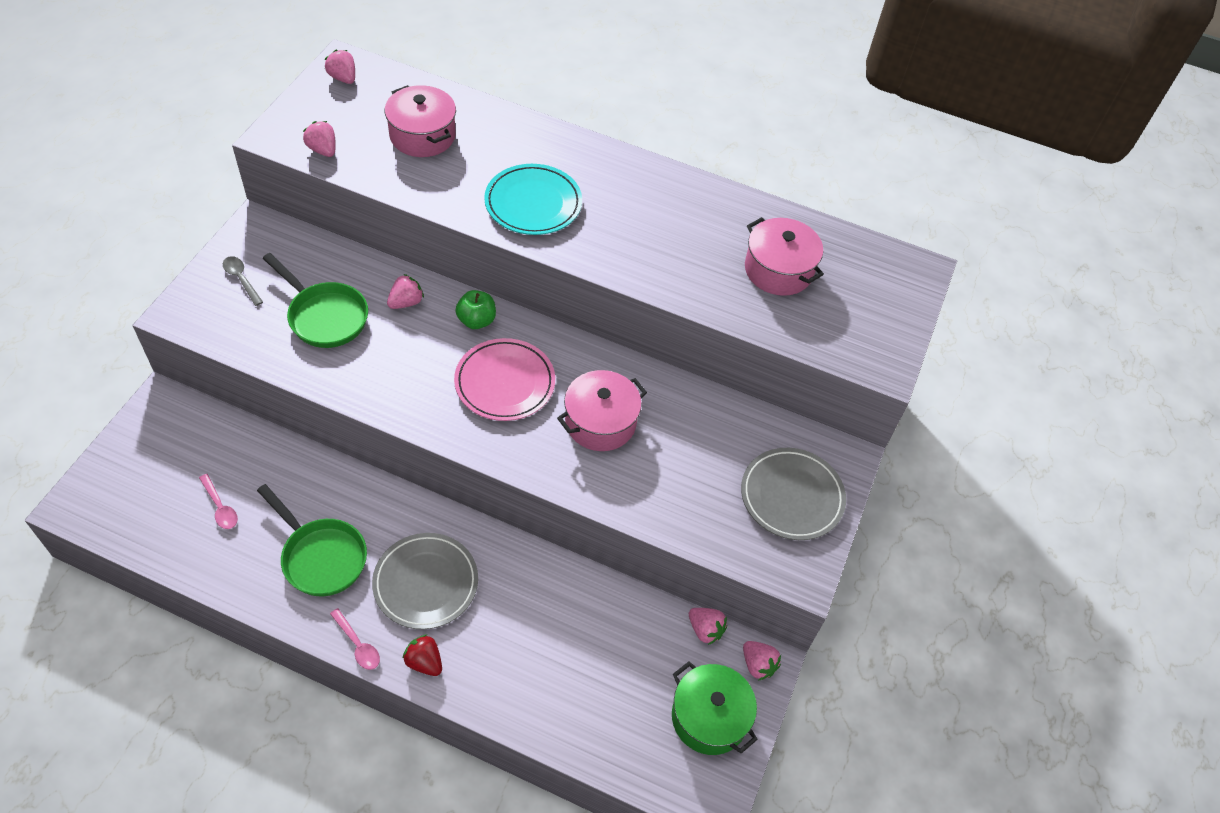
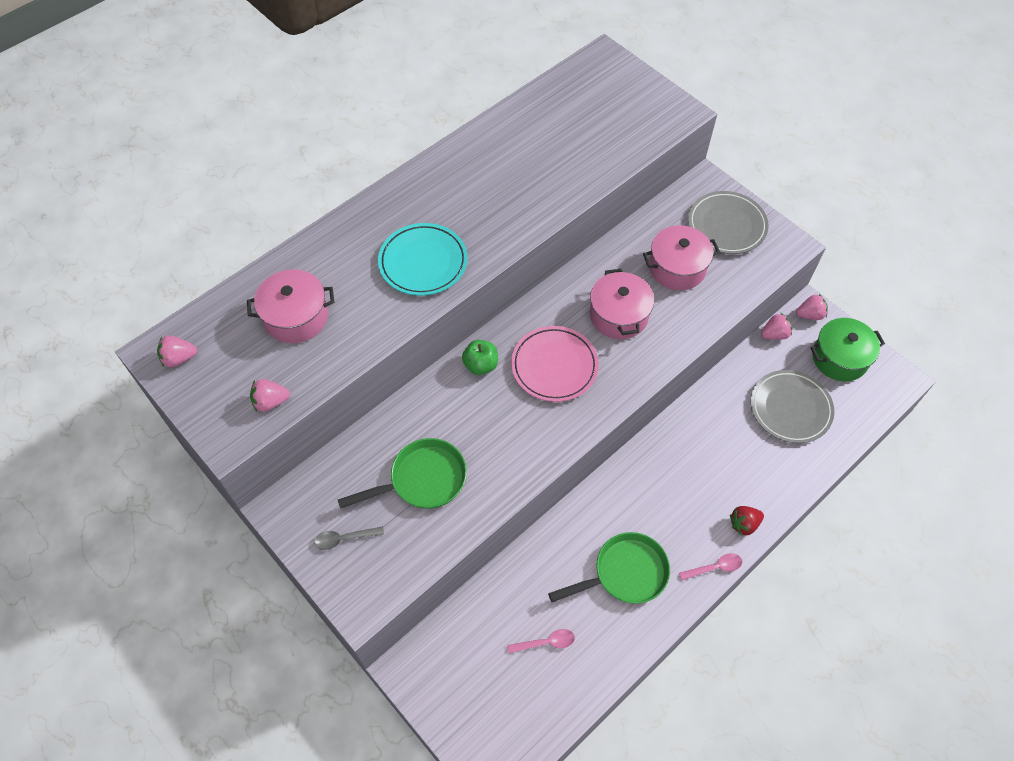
camera: 60 degrees left, 5 degrees up
grey plate [372,533,478,629] -> grey plate moved to [751,370,834,443]
pink strawberry [387,274,424,309] -> none
pink pot [745,217,824,296] -> pink pot moved to [643,225,720,290]

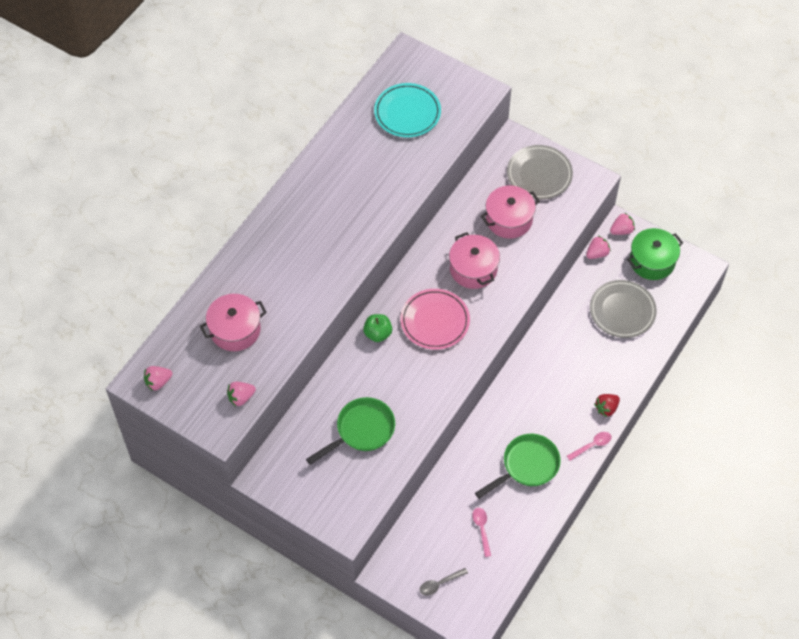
camera: 15 degrees left, 0 degrees up
grey spoon [314,527,384,550] -> grey spoon moved to [420,568,468,596]
turquoise plate [378,223,468,296] -> turquoise plate moved to [374,83,441,137]
pink spoon [507,629,575,654] -> pink spoon turned 75 degrees counterclockwise [472,508,491,557]

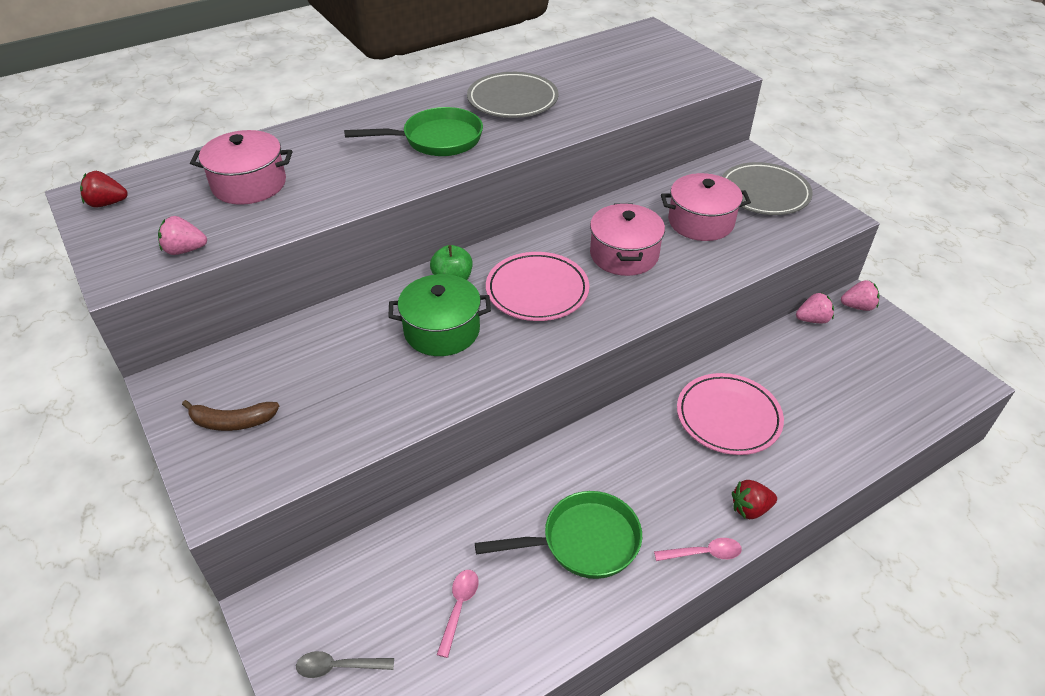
camera: 25 degrees right, 15 degrees down
pink strawberry [144,366,172,390] -> red strawberry [80,171,128,208]
green pan [306,397,395,465] -> green pan moved to [344,107,483,156]
turquoise plate [374,83,441,137] -> none
grey plate [590,280,657,338] -> grey plate moved to [467,72,559,118]
green pot [627,228,683,280] -> green pot moved to [388,274,491,356]
none -> brown banana [182,400,279,431]
none -> pink plate [677,373,784,455]

